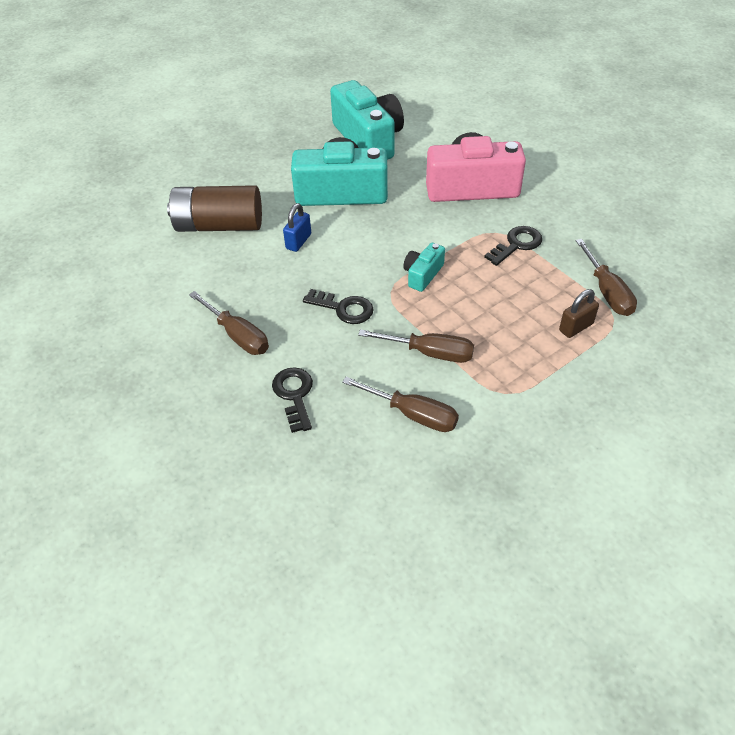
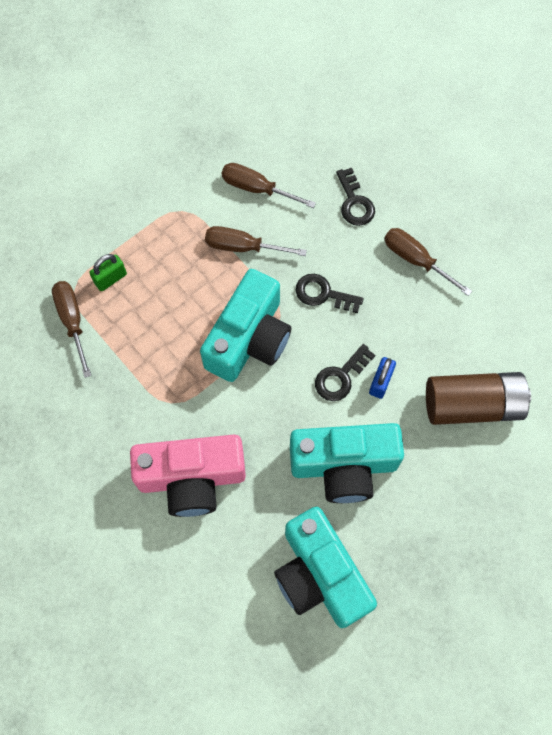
camera: 175 degrees right, 20 degrees up
turquoise camera [403,243,445,292] -> turquoise camera [200,269,291,382], size x2.13
black key [484,226,542,266] -> black key moved to [315,344,375,401]
brown padlock [559,289,599,338] -> green padlock [90,254,127,291]

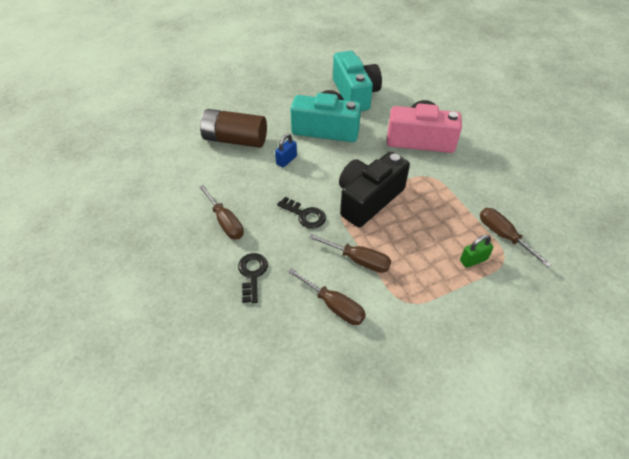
camera: 165 degrees left, 20 degrees down
brown screwdriver [52,281,91,378] -> brown screwdriver turned 150 degrees clockwise [480,208,552,267]
turquoise camera [200,269,291,382] -> black camera [339,152,410,227]
black key [315,344,375,401] -> none

